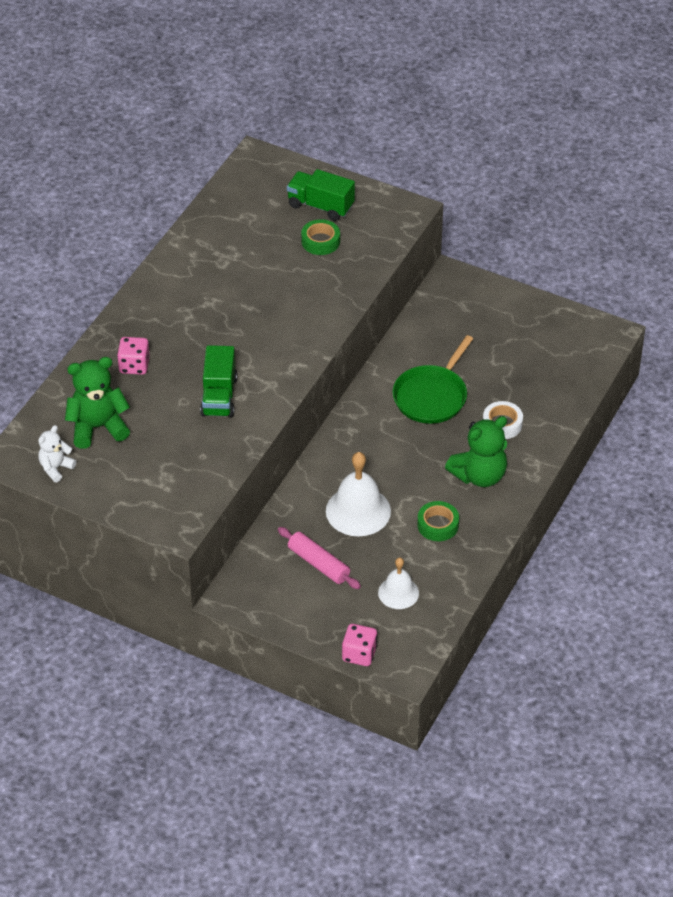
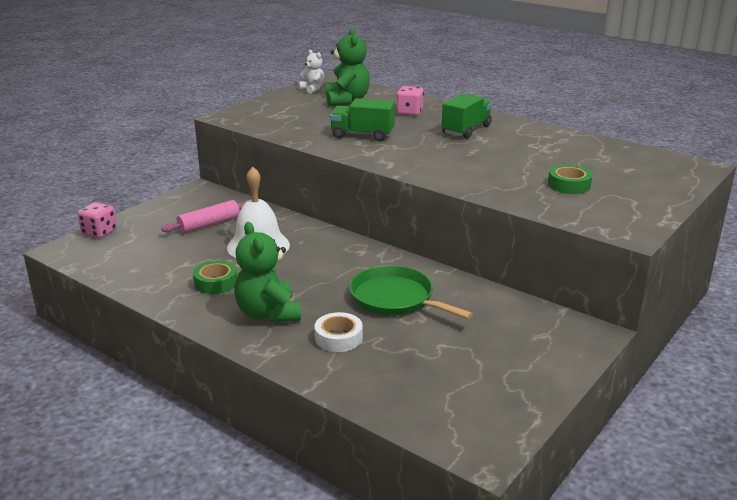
camera: 100 degrees right, 20 degrees down
green truck [287,169,355,221] -> green truck moved to [442,93,492,139]
white bell [378,557,419,609] -> none

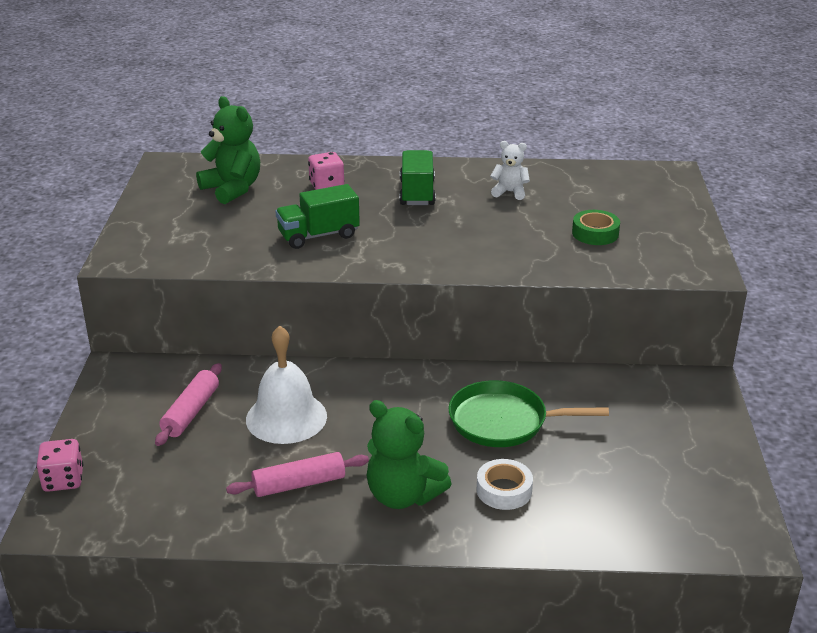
camera: 35 degrees left, 5 degrees up
green tape [193,261,237,294] -> pink rolling pin [226,452,369,497]
white teddy bear [298,50,325,94] -> white teddy bear moved to [490,141,530,200]

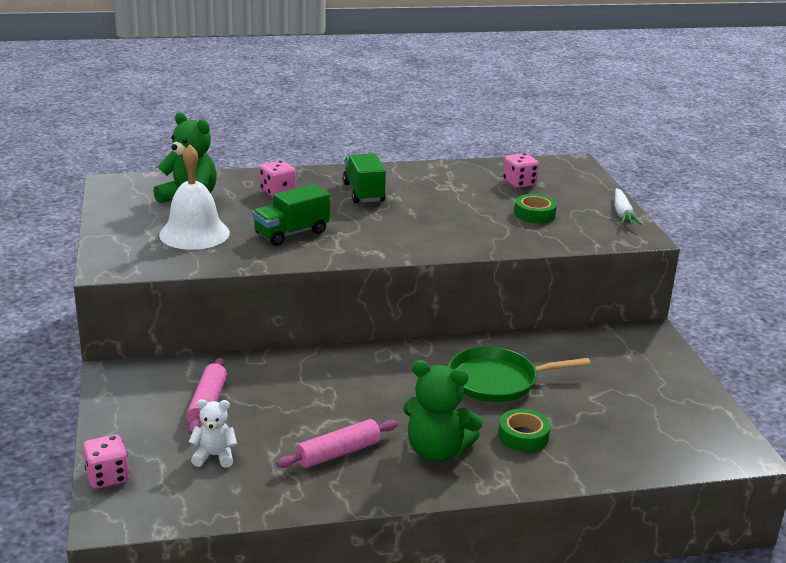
camera: 15 degrees left, 5 degrees down
white bell [246,325,327,444] -> white bell moved to [159,145,230,250]
white tape [477,459,533,510] -> green tape [498,409,550,452]
white teddy bear [490,141,530,200] -> white teddy bear moved to [189,399,237,468]
none -> pink dice [503,153,539,188]
none -> white carrot [615,188,642,225]

